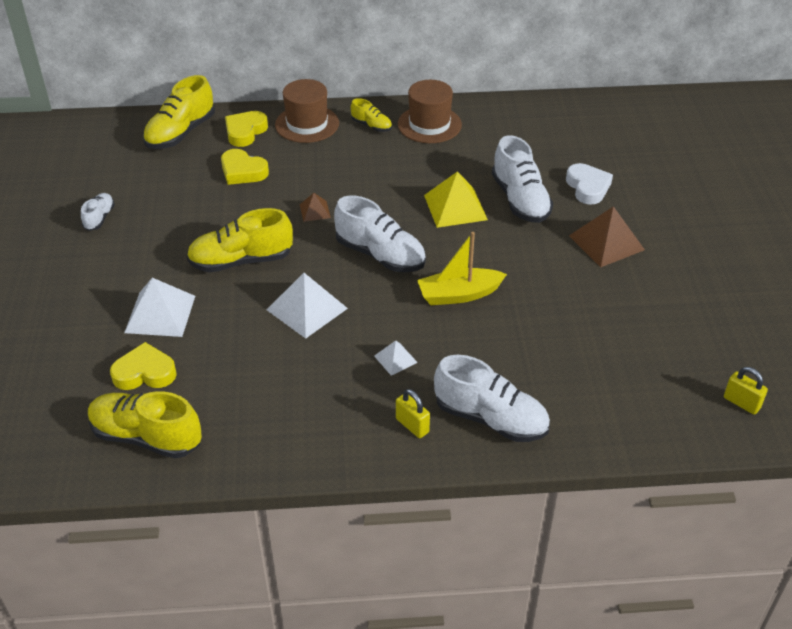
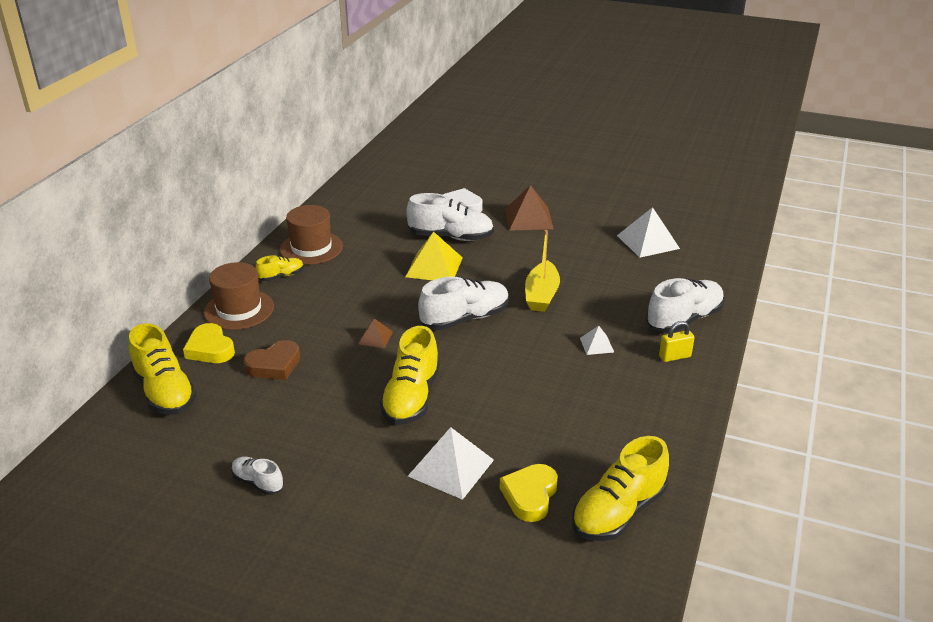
camera: 65 degrees left, 10 degrees down
yellow heart [221,149,269,185] -> brown heart [243,340,300,380]
white pyramid [267,273,348,339] -> white pyramid moved to [617,207,680,258]
yellow padlock [724,367,768,415] -> none

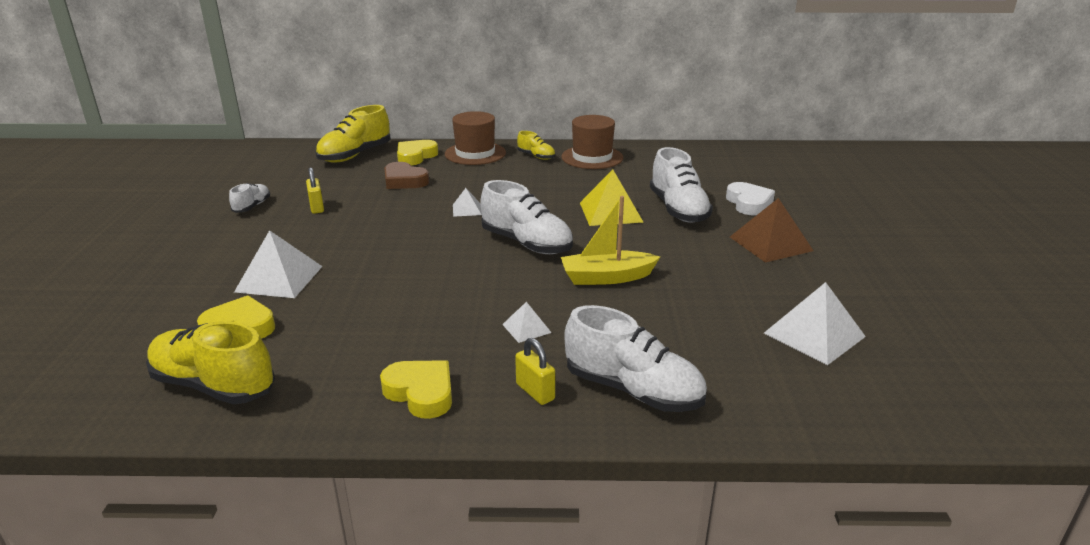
camera: 70 degrees right, 5 degrees down
brown pyramid [358,318,393,348] -> white pyramid [453,188,482,217]
yellow shoe [380,326,440,425] -> none
none -> yellow padlock [306,167,324,214]
none -> yellow heart [380,360,452,419]

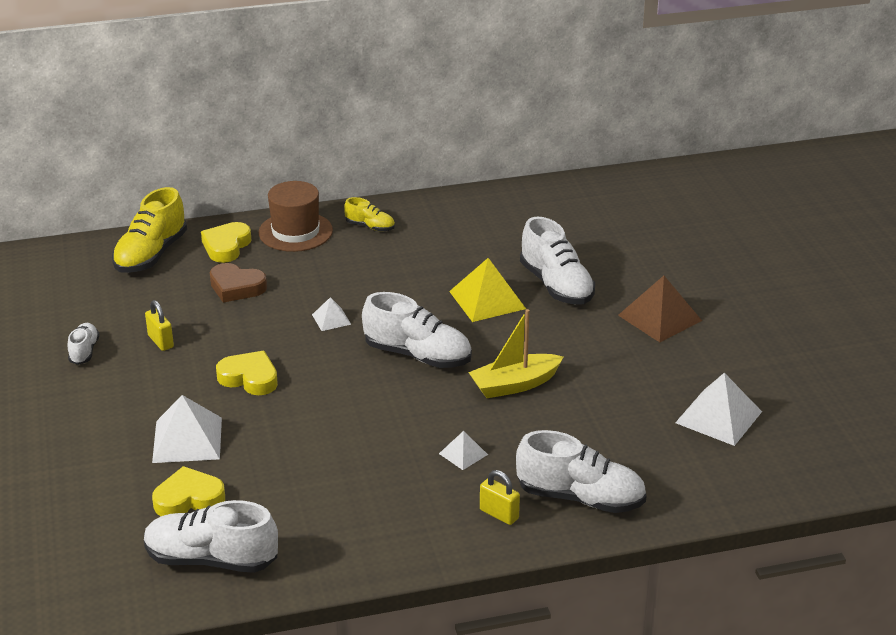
camera: 15 degrees left, 5 degrees up
yellow shoe [146,321,275,404] -> white shoe [144,500,278,573]
yellow heart [380,360,452,419] -> yellow heart moved to [216,351,278,395]
brown hat [561,115,623,169] -> none
white heart [726,182,775,215] -> none

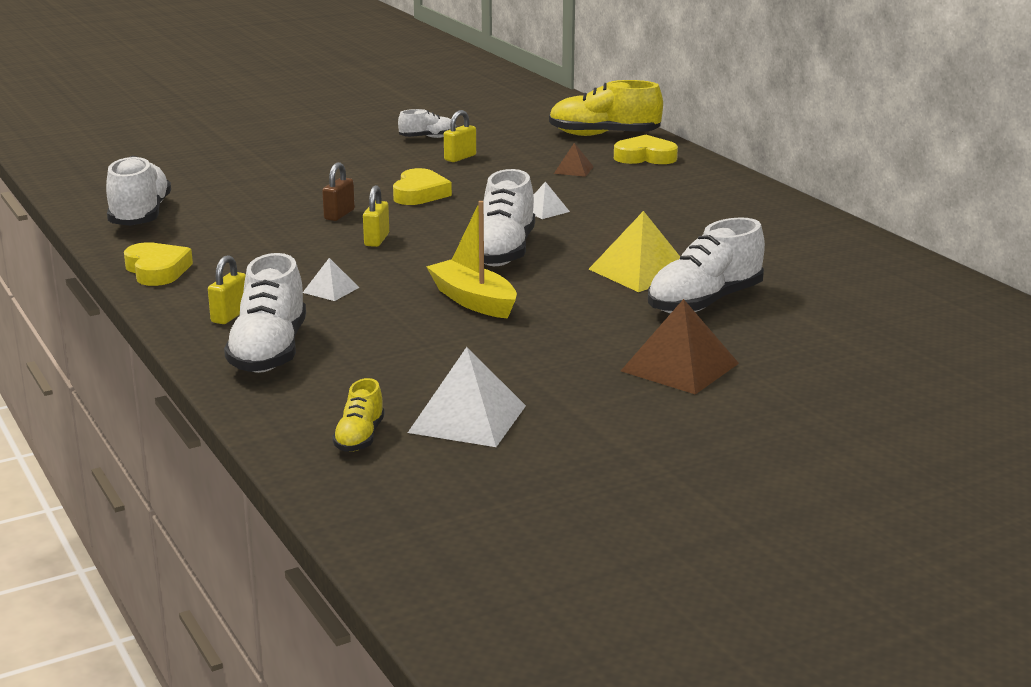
camera: 75 degrees right, 10 degrees down
white pyramid [152,395,222,463] -> none
yellow heart [152,466,225,516] -> yellow heart moved to [124,242,193,286]
brown heart [210,263,267,303] -> brown pyramid [554,143,594,177]
brown hat [258,181,333,252] -> none
yellow shoe [344,197,395,232] -> yellow shoe moved to [332,378,385,452]
none -> brown padlock [322,162,355,221]
none -> yellow padlock [363,185,389,247]

